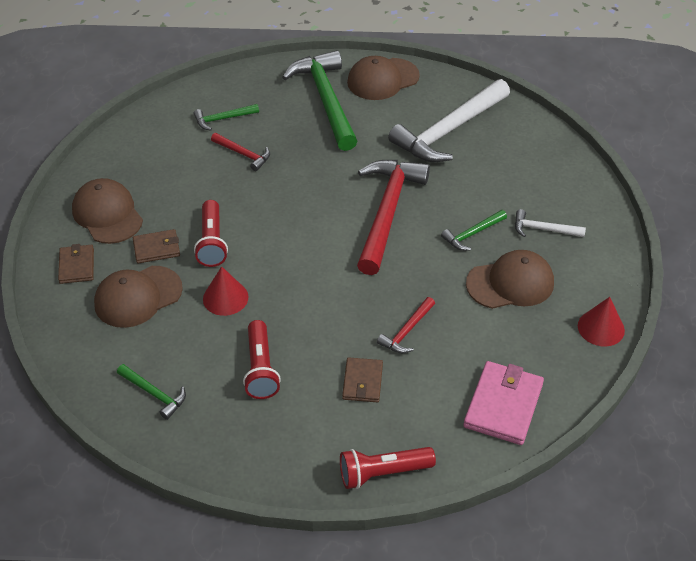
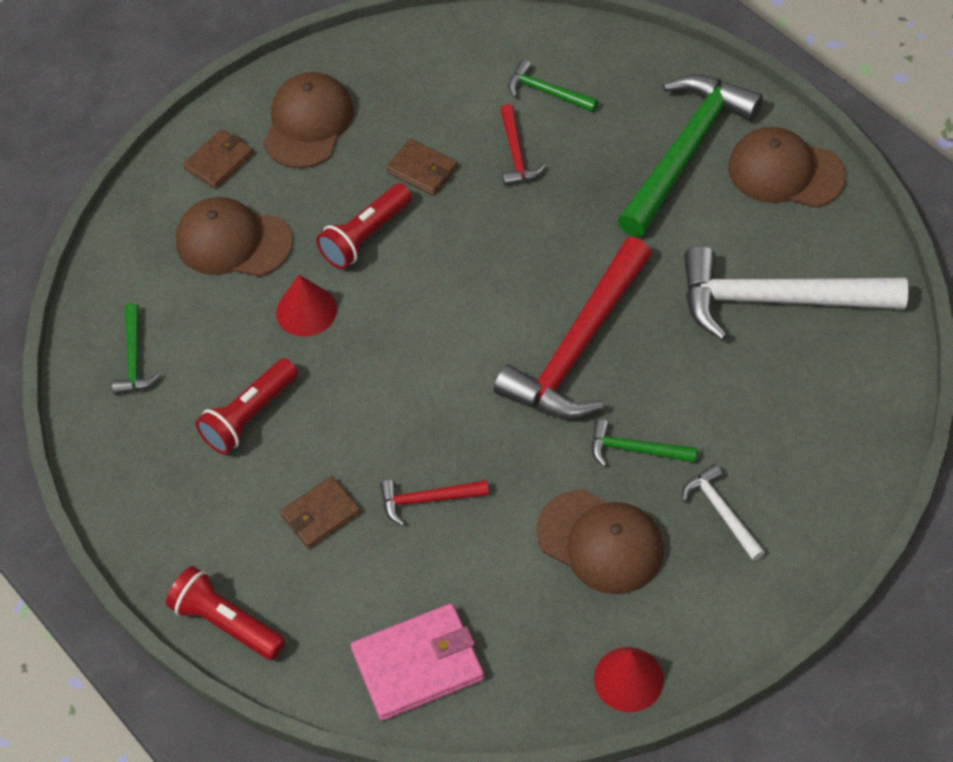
camera: 50 degrees right, 10 degrees up
brown wallet [133,229,180,263] -> brown wallet moved to [386,138,458,195]
red hammer [357,160,430,275] -> red hammer turned 150 degrees clockwise [494,237,652,419]

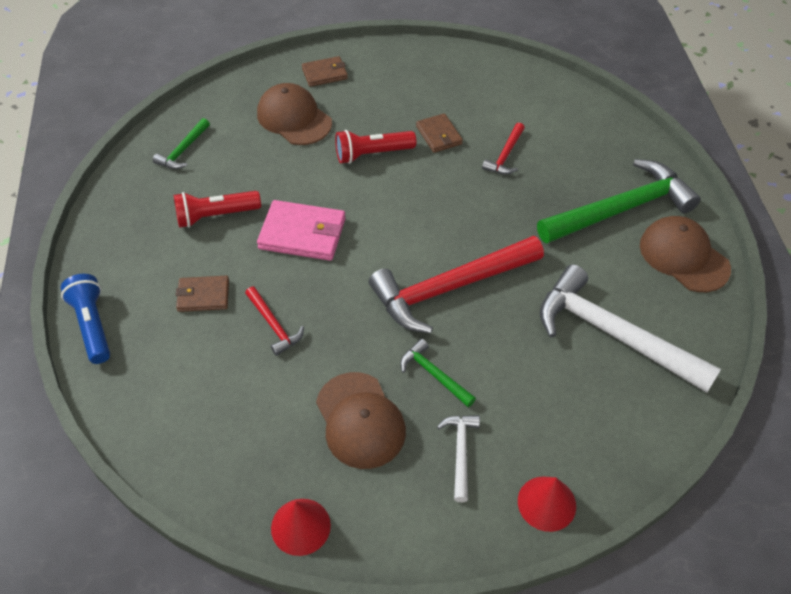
camera: 30 degrees right, 5 degrees down
red flashlight [166,566,285,660] -> blue flashlight [61,274,110,364]
brown cap [263,72,354,168] -> none
red cone [276,275,337,337] -> red cone moved to [518,476,576,532]
pink wallet [351,603,484,721] -> pink wallet moved to [257,200,346,261]
red hammer [380,480,489,526] -> red hammer turned 150 degrees counterclockwise [245,287,304,356]
green hammer [508,60,598,112] -> none

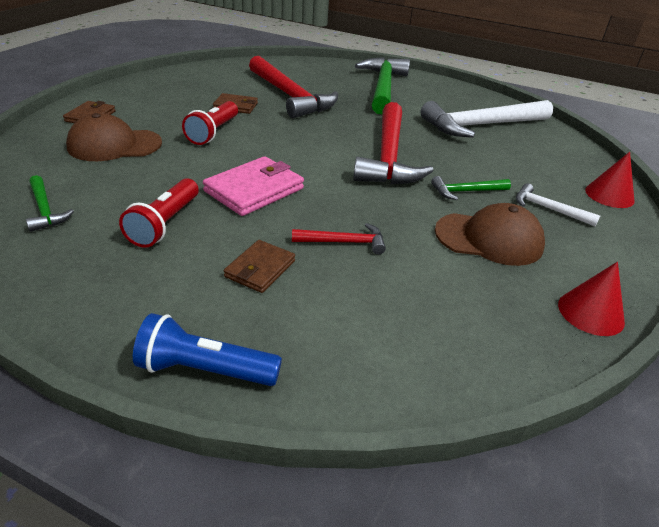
camera: 60 degrees left, 15 degrees down
red hammer [482,123,525,174] -> red hammer [249,56,338,118], size x2.17
brown cap [640,216,731,292] -> none

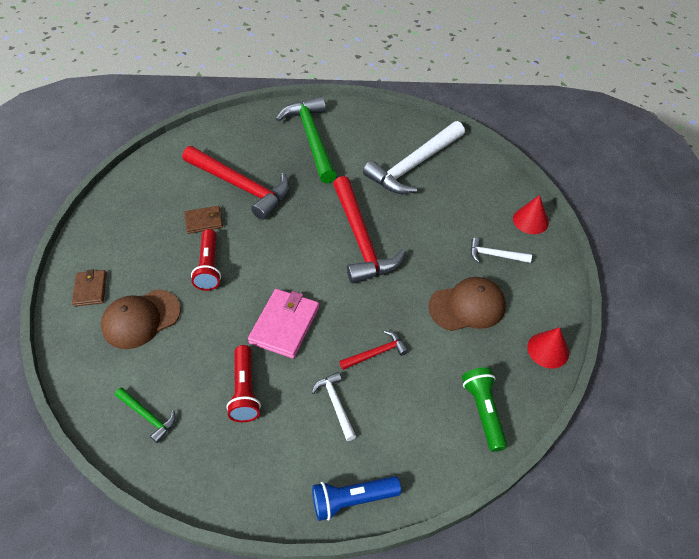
camera: 20 degrees left, 15 degrees up
brown wallet [224,240,295,293] -> white hammer [311,372,356,441]
green hammer [431,176,511,200] -> none
none -> green flashlight [462,367,507,452]

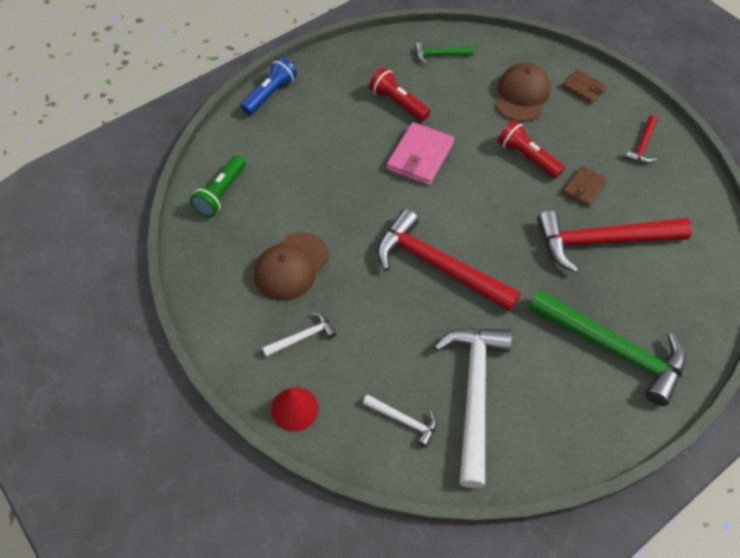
camera: 140 degrees right, 5 degrees up
pink wallet [248,289,319,359] -> pink wallet turned 45 degrees clockwise [387,122,454,185]
white hammer [311,372,356,441] -> white hammer moved to [363,394,437,447]
red hammer [339,330,408,370] -> red hammer moved to [625,116,657,163]
green flashlight [462,367,507,452] -> green flashlight turned 75 degrees clockwise [190,155,246,217]
red cone [527,327,569,368] -> none

